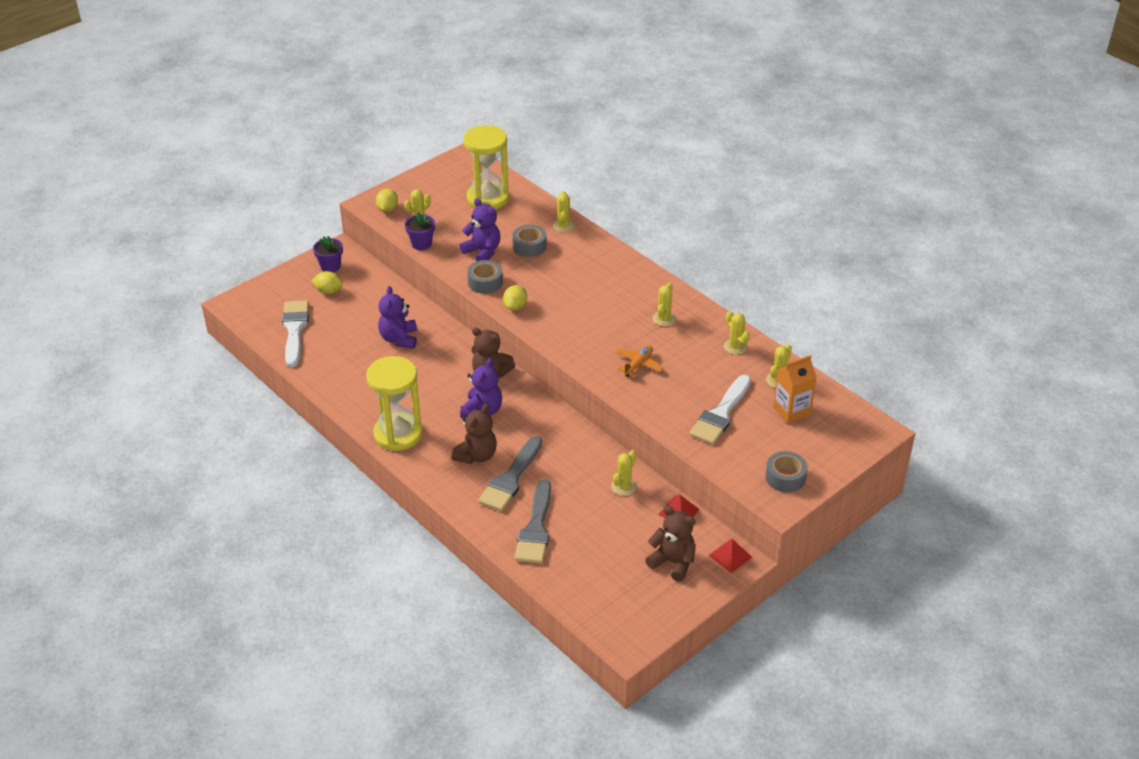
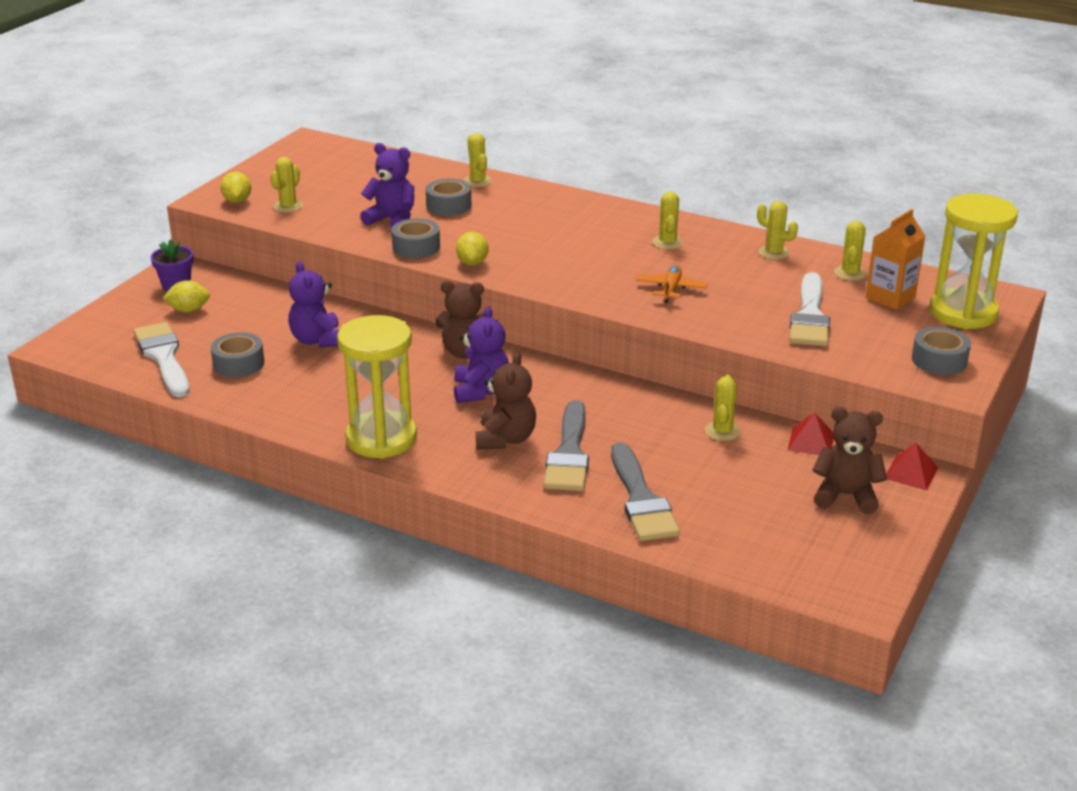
camera: 20 degrees left, 10 degrees down
purple flower pot [405,212,435,250] -> none
yellow hourglass [463,125,509,209] -> yellow hourglass moved to [930,194,1018,329]
none -> grey tape [211,332,264,377]

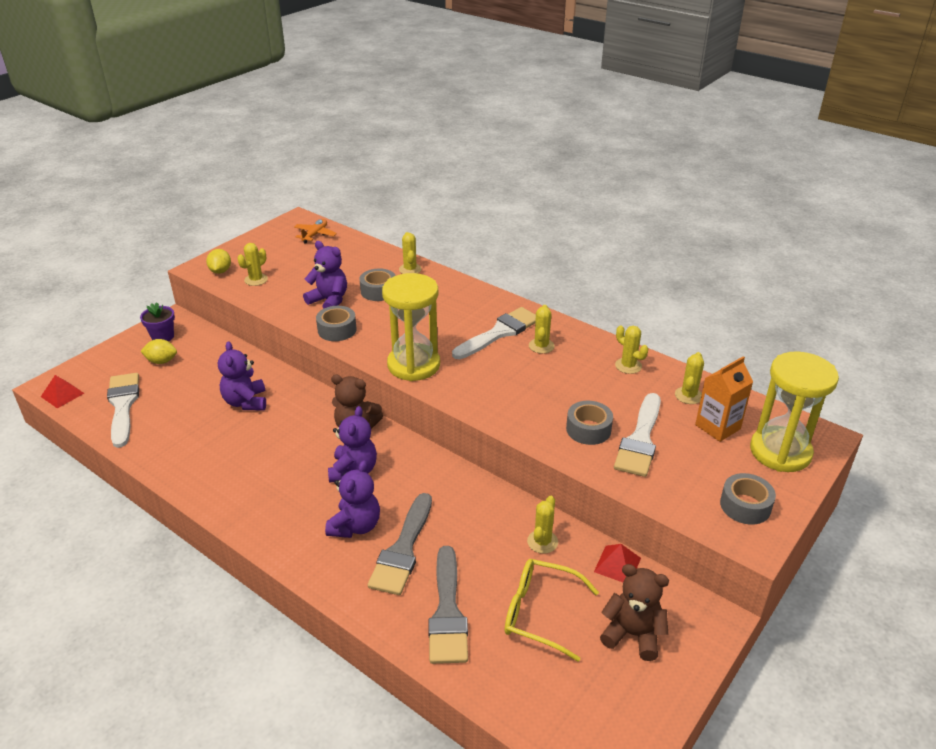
camera: 10 degrees right, 5 degrees up
grey tape [211,332,264,377] -> grey tape moved to [566,401,613,445]
yellow hourglass [337,315,417,459] -> yellow hourglass moved to [382,273,440,381]
yellow lemon [456,232,489,266] -> none
brown teddy bear [476,352,536,449] -> purple teddy bear [325,460,380,538]
orange plane [636,264,708,303] -> orange plane moved to [294,219,337,244]
red pyramid [886,443,938,490] -> red pyramid moved to [41,375,84,409]
none -> white brush [452,307,536,359]
none -> yellow glasses [505,559,599,662]

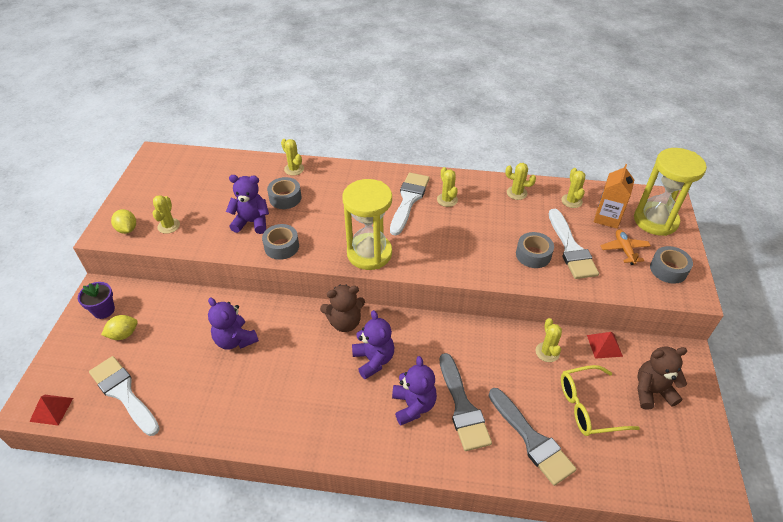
camera: 30 degrees left, 10 degrees up
orange plane [294,219,337,244] -> orange plane moved to [600,229,651,265]

